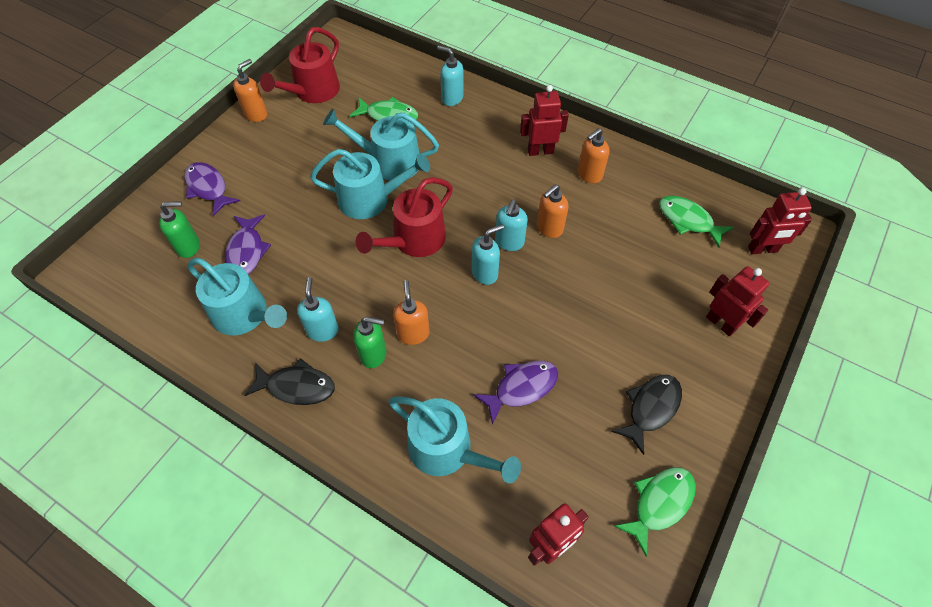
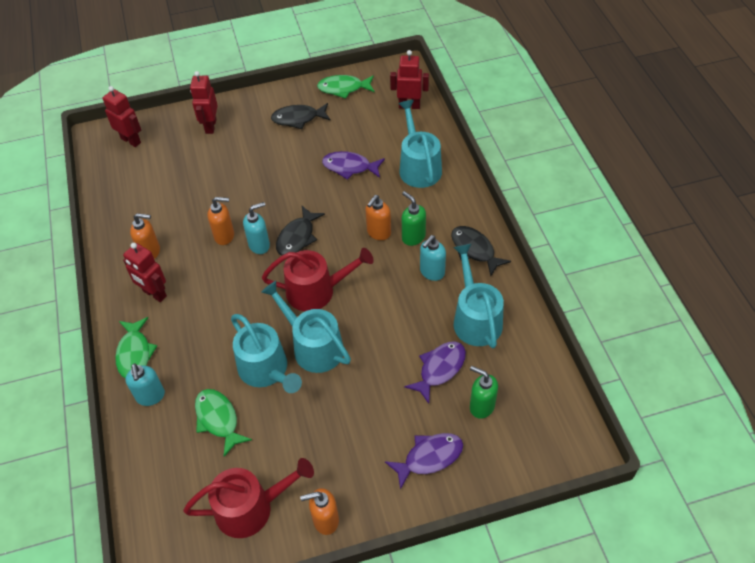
camera: 135 degrees left, 5 degrees down
purple fish [184,162,240,216] -> purple fish turned 120 degrees counterclockwise [385,433,463,490]
turquoise soap dispenser [472,224,504,285] -> black fish [276,206,325,256]
green fish [659,196,734,247] -> green fish moved to [115,317,157,378]

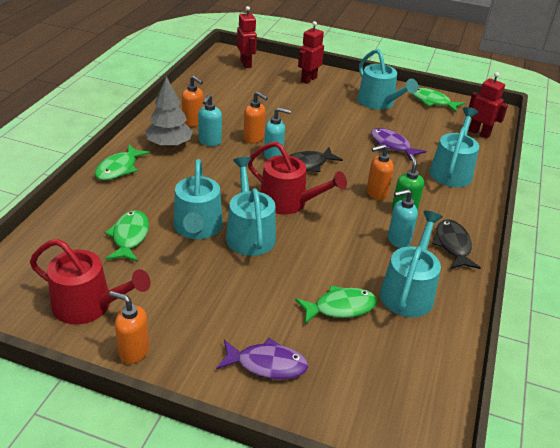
camera: 30 degrees right, 15 degrees down
red robot [123,243,167,302] -> grey tree [146,76,193,148]
turquoise soap dispenser [125,363,165,406] -> turquoise soap dispenser moved to [198,94,222,146]
black fish [271,103,331,129] -> turquoise watering can [357,49,418,110]
purple fish [404,341,466,404] -> green fish [295,285,377,324]
green soap dispenser [470,366,498,419] -> none

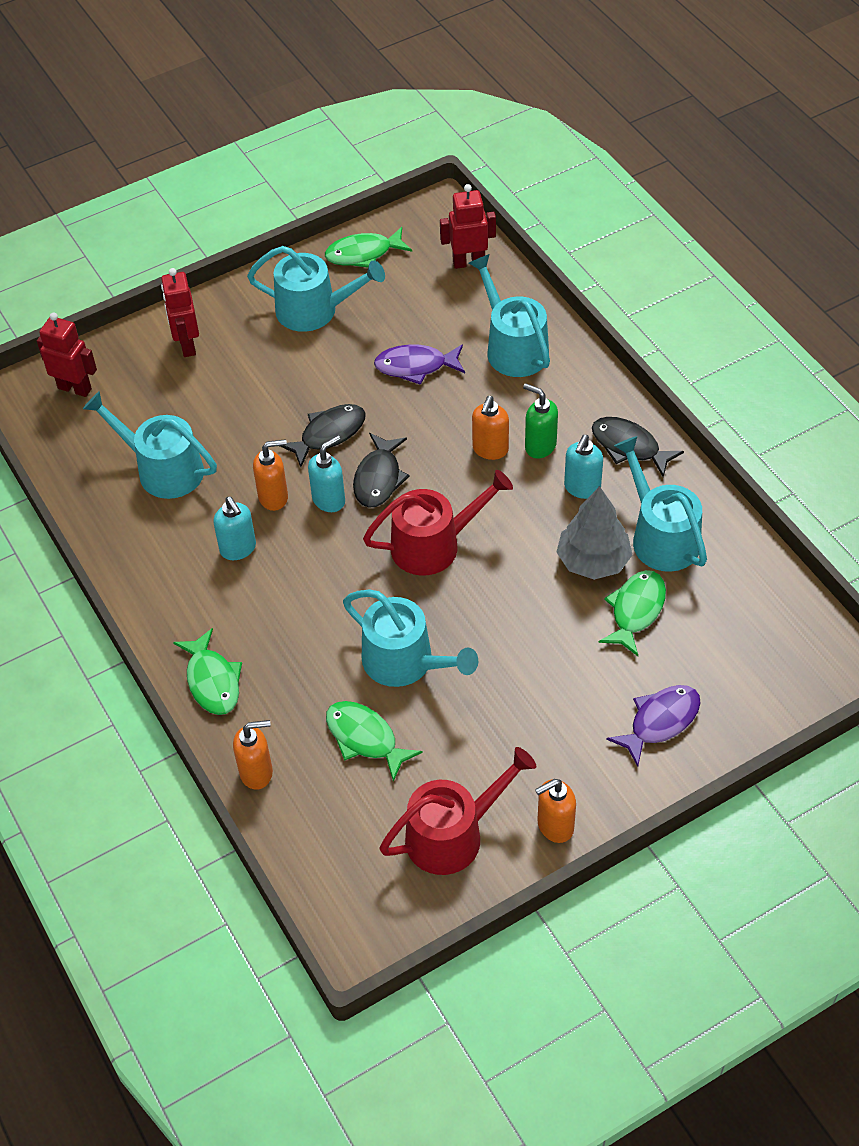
camera: 45 degrees left, 15 degrees up
grey tree [146,76,193,148] -> grey tree moved to [556,486,632,580]
orange soap dispenser [182,76,203,127] -> orange soap dispenser moved to [233,720,273,790]
turquoise watering can [226,157,276,256] -> turquoise watering can moved to [83,391,217,499]
none -> black fish [280,404,366,467]

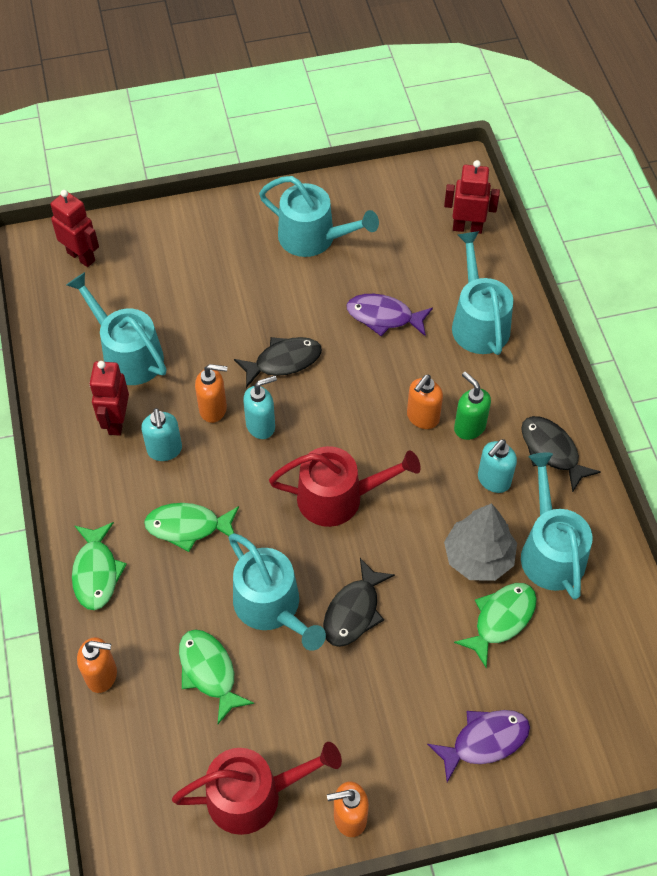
camera: 15 degrees right, 5 degrees up
red robot [161,268,199,357] -> red robot moved to [89,361,129,436]
green fish [325,227,412,267] -> green fish moved to [144,503,239,552]
black fish [353,433,410,508] -> black fish moved to [323,558,395,647]

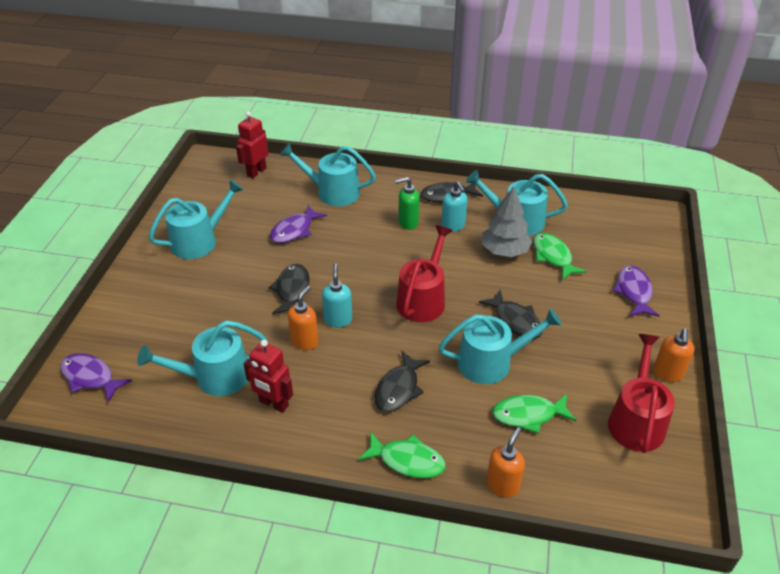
camera: 65 degrees left, 15 degrees down
red robot [51,190,99,267] -> purple fish [60,353,132,403]
turquoise soap dispenser [141,408,182,461] -> none
green fish [144,503,239,552] -> black fish [374,351,430,412]
orange soap dispenser [407,375,443,429] -> none

